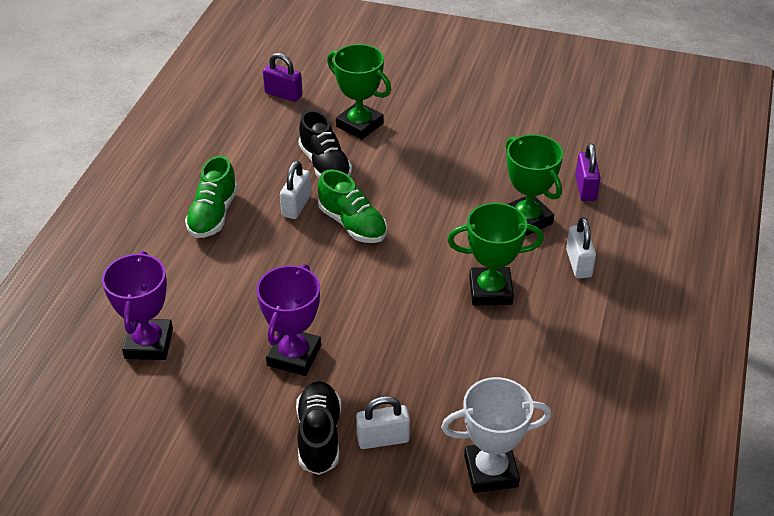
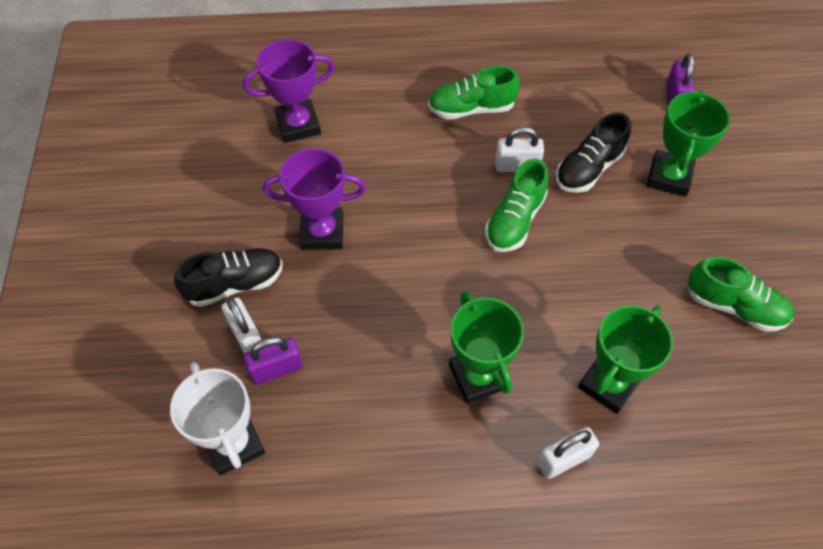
camera: 70 degrees right, 15 degrees up
purple padlock [575,144,601,201] -> purple padlock moved to [244,337,303,385]
none -> green shoe [687,256,794,332]

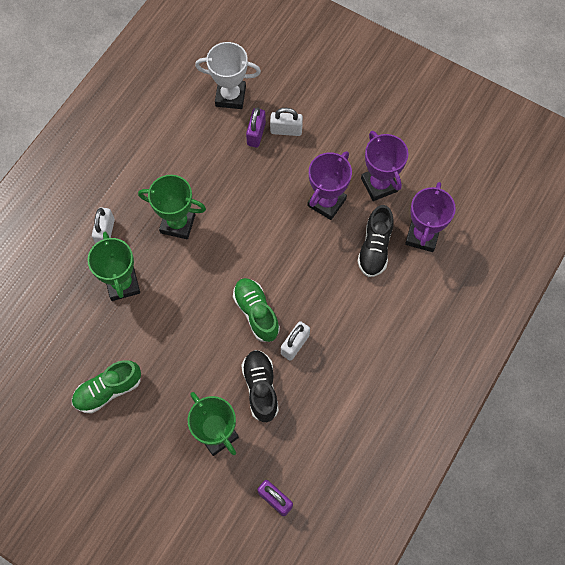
camera: 125 degrees right, 10 degrees up
black shoe [174,248,283,307] -> black shoe moved to [357,205,394,277]
green shoe [428,66,520,119] -> none
none -> purple trophy [361,131,408,201]

